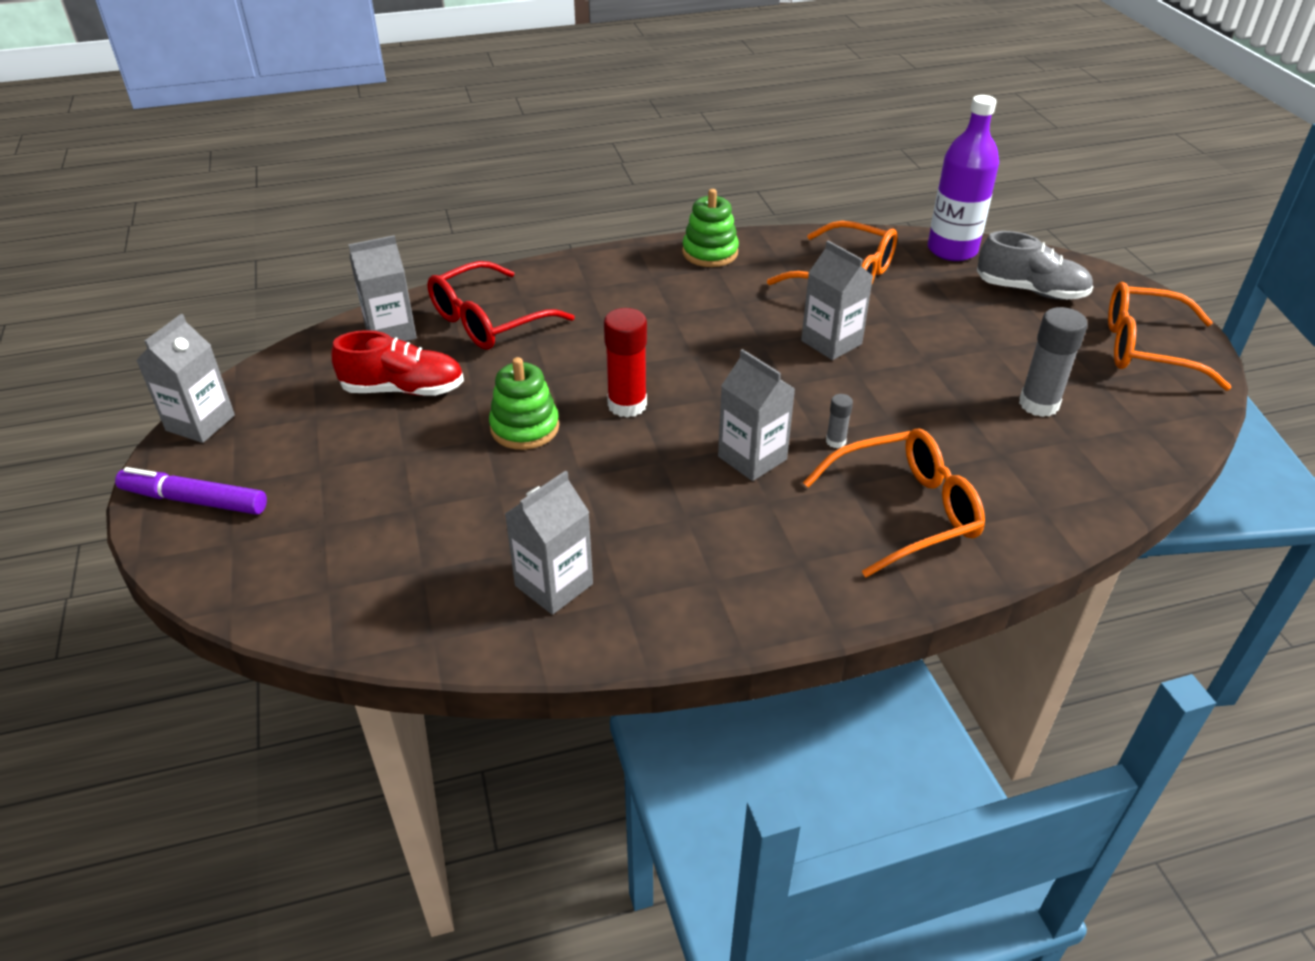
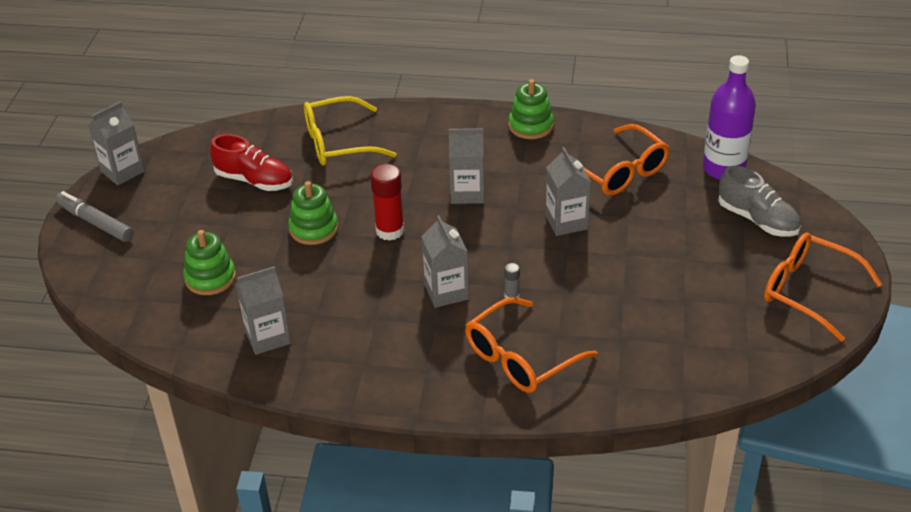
camera: 25 degrees right, 0 degrees up
purple marker [115,467,267,515] -> grey marker [55,191,134,242]
grey carton [348,235,417,342] -> grey carton moved to [449,128,484,204]
red glasses [427,261,575,350] -> yellow glasses [304,96,397,165]
orange glasses [803,429,985,577] -> orange glasses turned 135 degrees clockwise [465,297,598,393]
grey glue stick [1019,307,1088,417] -> none
none -> green stacking toy [183,230,236,295]

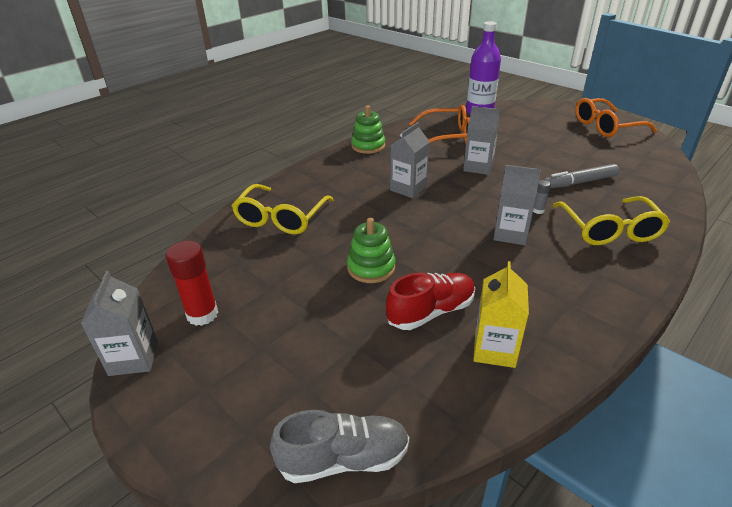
camera: 55 degrees left, 5 degrees down
grey marker [55,191,134,242] -> grey marker moved to [544,164,619,188]
green stacking toy [183,230,236,295] -> none
red shoe [210,134,293,191] -> red shoe moved to [386,272,475,330]
grey carton [236,266,291,355] -> yellow carton [473,261,529,368]
red glue stick [370,164,404,241] -> red glue stick moved to [166,241,218,326]
orange glasses [465,297,598,393] -> yellow glasses [553,196,670,245]
grey shoe [718,166,801,237] -> grey shoe moved to [270,410,409,483]

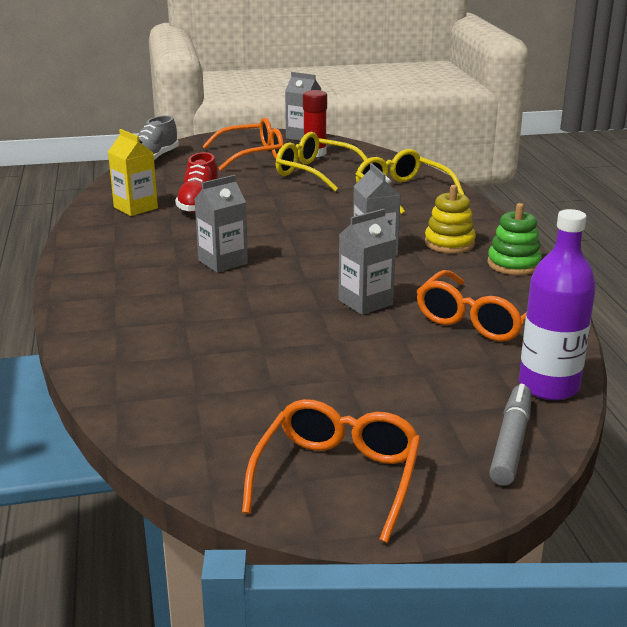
camera: 125 degrees right, 10 degrees down
green stacking toy [347,218,396,283] -> none
grey glue stick [533,180,551,214] -> none
grey marker [544,164,619,188] -> grey marker moved to [489,384,532,486]
yellow glasses [553,196,670,245] -> yellow glasses moved to [276,132,368,191]
none -> orange glasses [202,117,284,171]
none -> yellow stacking toy [425,185,476,253]

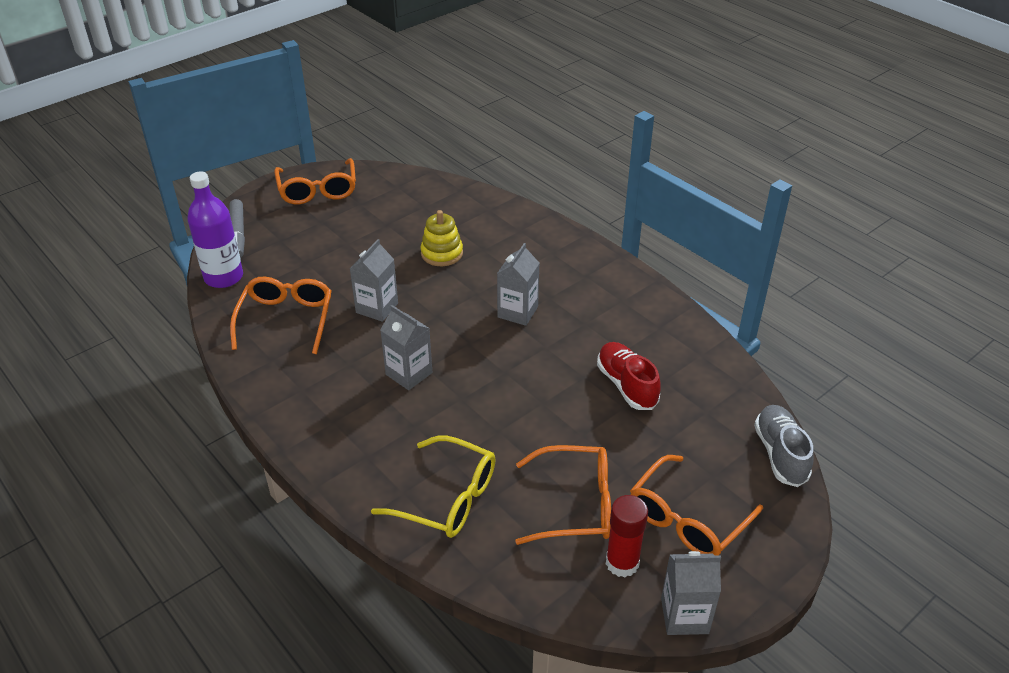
camera: 150 degrees right, 15 degrees up
yellow carton [108,129,158,216] -> none
yellow glasses [276,132,368,191] -> orange glasses [515,445,611,545]
yellow stacking toy [425,185,476,253] -> yellow stacking toy moved to [420,210,463,266]
green stacking toy [487,203,542,275] -> none

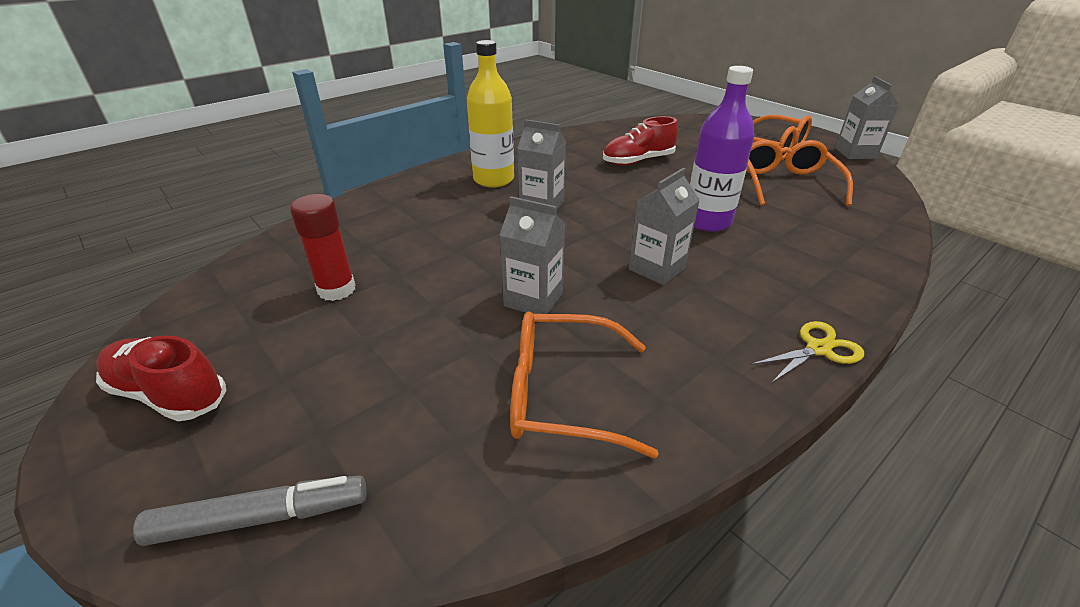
camera: 90 degrees left, 5 degrees down
purple bottle [187,172,243,288] -> purple bottle moved to [690,66,755,232]
orange glasses [274,158,356,204] -> red shoe [96,336,226,421]
yellow glasses [371,435,496,538] -> none
yellow stacking toy [420,210,463,266] -> none
red glue stick [606,495,648,577] -> red glue stick moved to [290,194,355,301]
grey shoe [754,405,814,487] -> none
none -> yellow bottle [467,40,514,187]
none -> yellow scissors [751,321,864,383]

